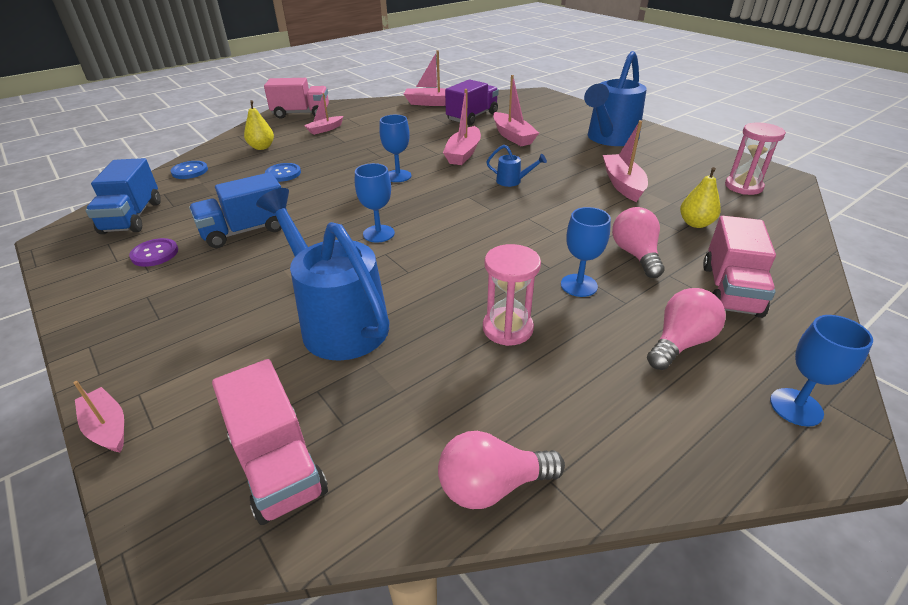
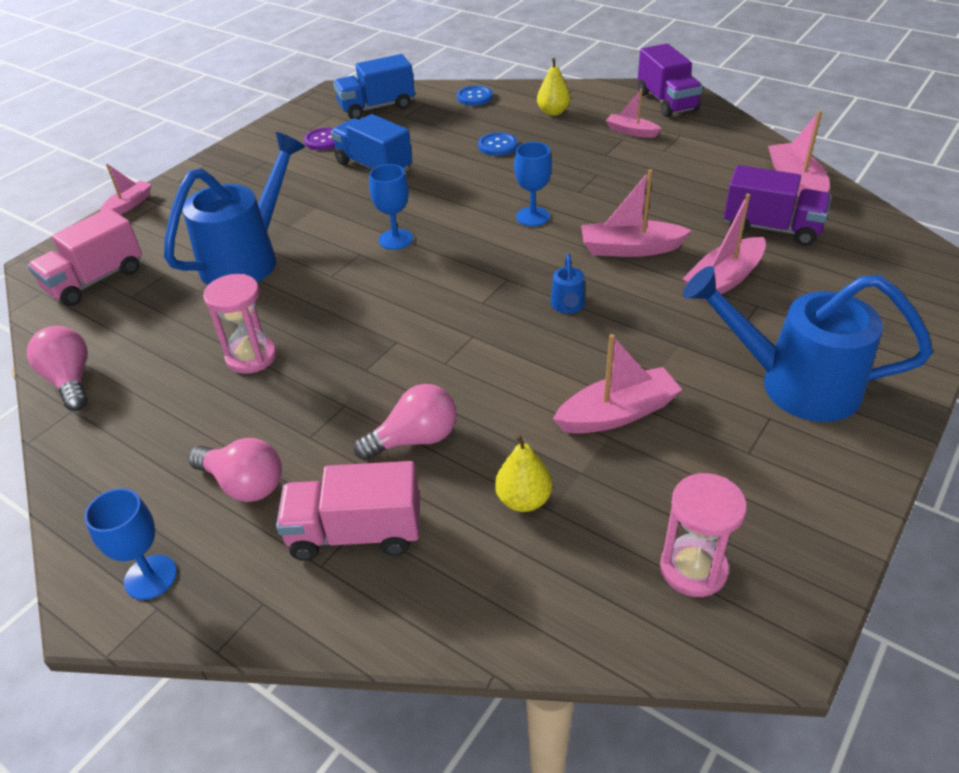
camera: 75 degrees right, 5 degrees up
pink truck [264,78,329,119] -> purple truck [638,44,703,117]
blue goblet [561,207,611,297] -> none

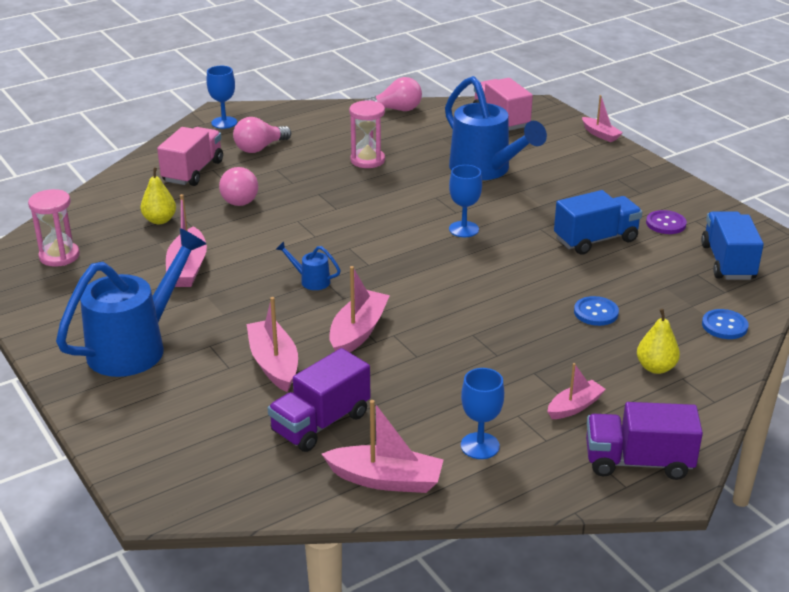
camera: 110 degrees right, 10 degrees down
blue goblet [514,142,552,226] -> blue goblet moved to [461,368,504,459]

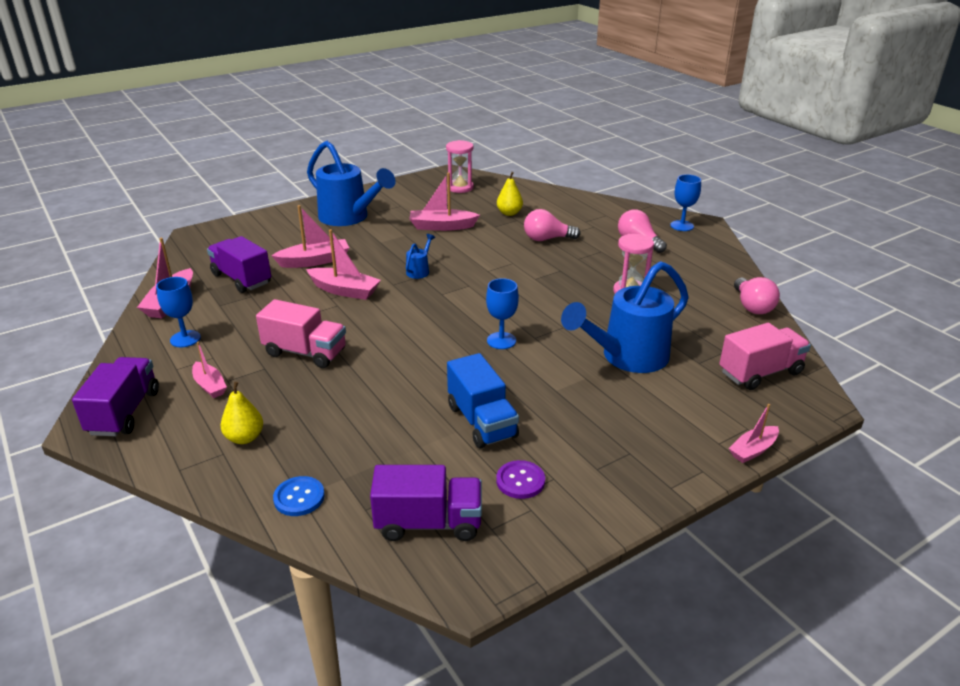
camera: 90 degrees right, 0 degrees up
pink truck [157,127,223,186] -> pink truck moved to [256,299,346,368]
blue button [574,296,619,326] -> none
blue truck [701,211,764,280] -> purple truck [370,465,482,541]

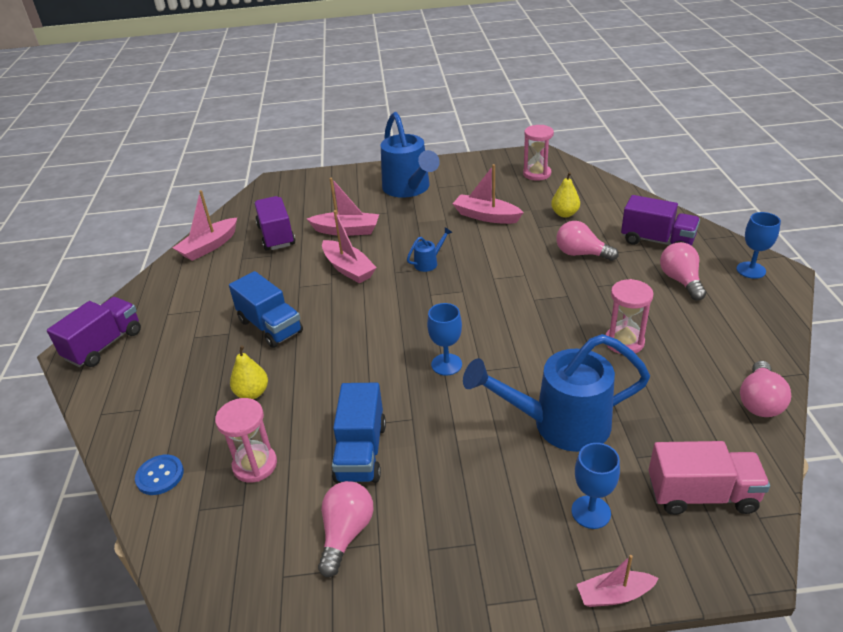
camera: 30 degrees right, 5 degrees up
blue goblet [156,277,201,347] -> blue goblet moved to [572,443,620,529]
pink boat [192,341,227,398] -> none
yellow pear [220,382,263,444] -> yellow pear moved to [230,346,268,399]
pink truck [256,299,346,368] -> blue truck [229,271,303,348]
purple truck [370,465,482,541] -> purple truck moved to [621,195,700,246]
purple button [496,460,545,499] -> pink light bulb [318,481,374,577]
none -> pink hourglass [215,398,277,483]

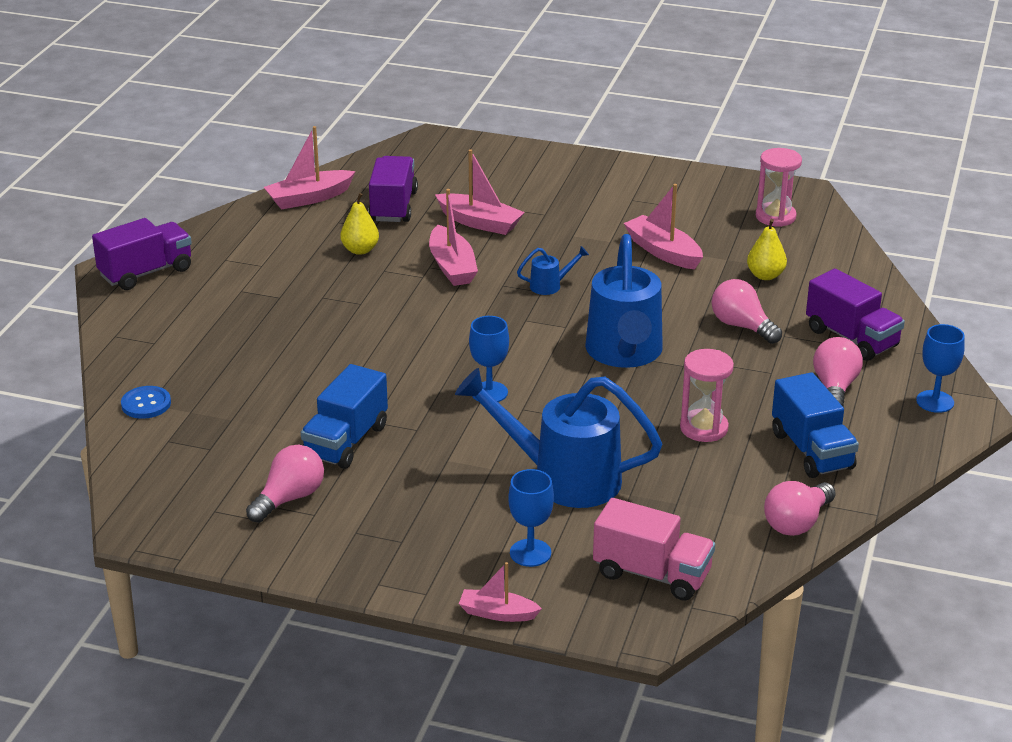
camera: 20 degrees right, 5 degrees down
pink hourglass [215,398,277,483] -> none
blue truck [229,271,303,348] -> blue truck moved to [772,372,859,478]
yellow pear [230,346,268,399] -> yellow pear moved to [340,193,379,255]
blue watering can [381,112,440,198] -> blue watering can moved to [585,234,663,368]

